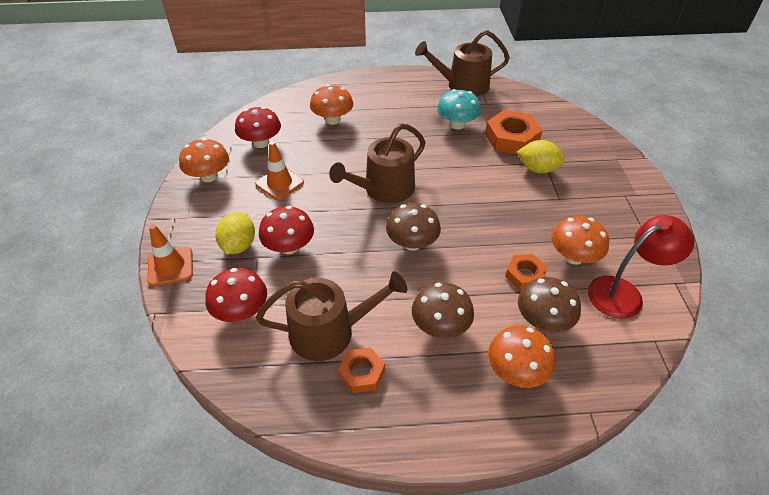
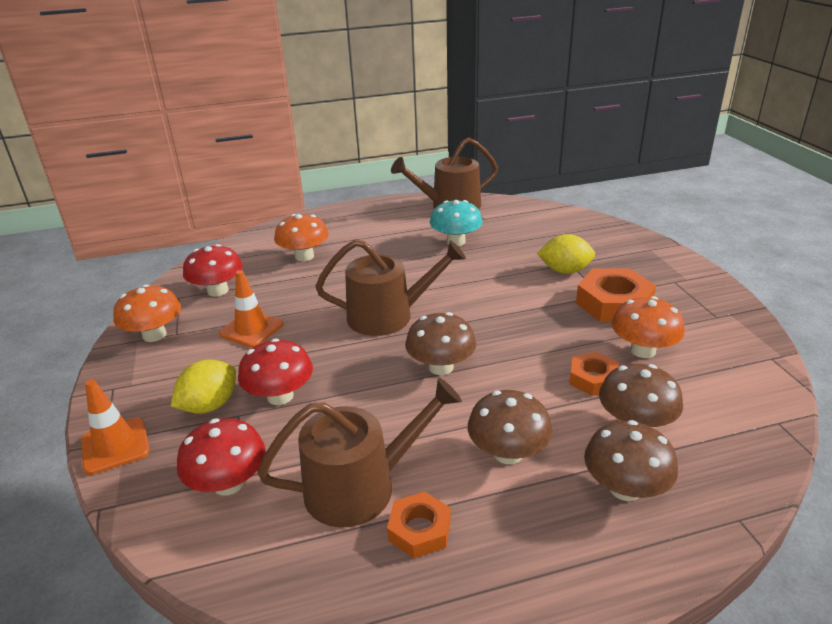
camera: 10 degrees left, 15 degrees down
yellow lemon [216,212,255,254] -> yellow lemon turned 45 degrees clockwise [171,360,236,414]
brown watering can [329,123,426,203] -> brown watering can turned 135 degrees counterclockwise [316,239,466,336]
orange nut [485,110,543,154] -> orange nut moved to [576,268,656,322]
orange mushroom [488,325,556,388] -> brown mushroom [584,420,678,501]
red lamp [588,215,695,319] -> none

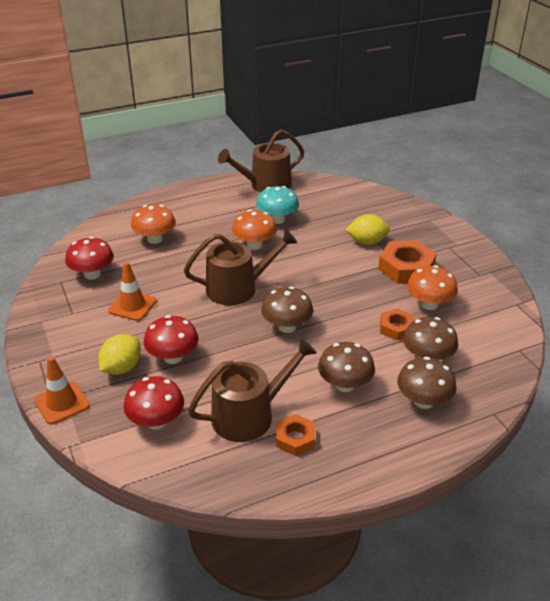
camera: 10 degrees left, 5 degrees up
orange mushroom [113,284,181,342] -> orange mushroom moved to [232,210,277,250]

